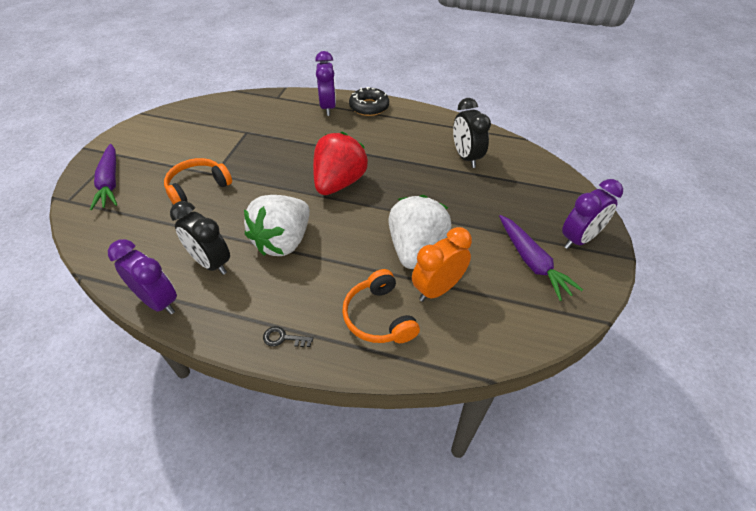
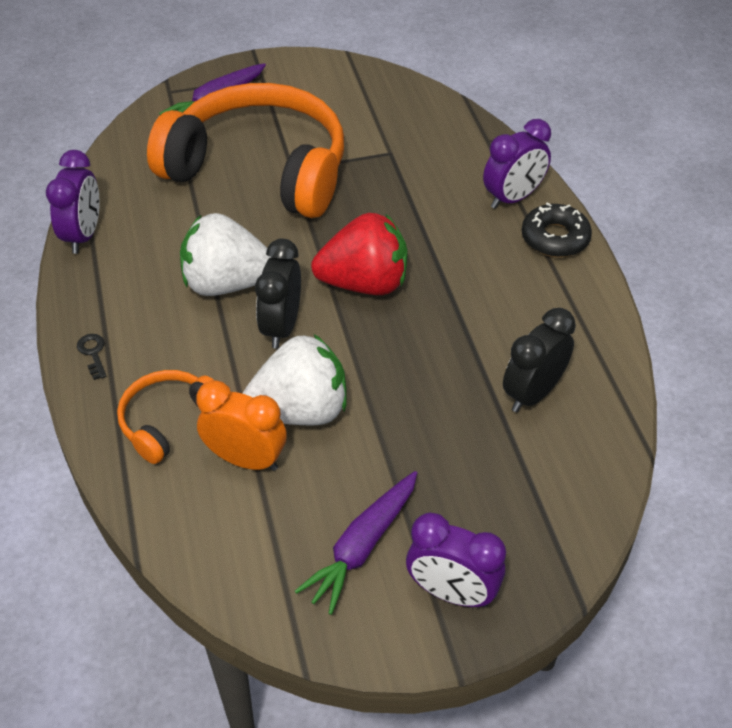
camera: 60 degrees right, 0 degrees up
orange headphones [164,158,232,205] -> orange headphones [147,83,344,218], size x2.20
black clock [170,201,230,275] -> black clock moved to [255,239,301,349]

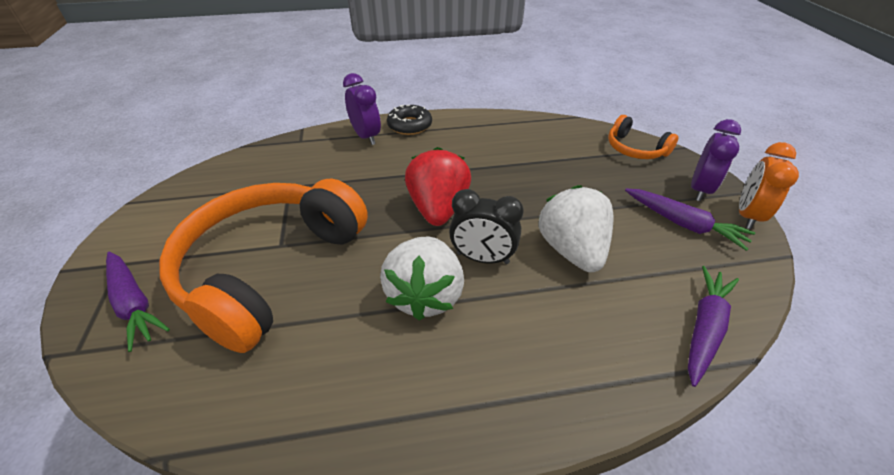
camera: 85 degrees left, 5 degrees down
purple clock [46,150,100,254] -> none
black key [77,334,106,380] -> none
orange headphones [117,370,213,464] -> orange headphones moved to [608,115,678,159]
orange clock [196,380,287,471] -> orange clock moved to [739,142,799,229]
black clock [503,308,576,412] -> none
none -> purple carrot [688,266,739,387]

